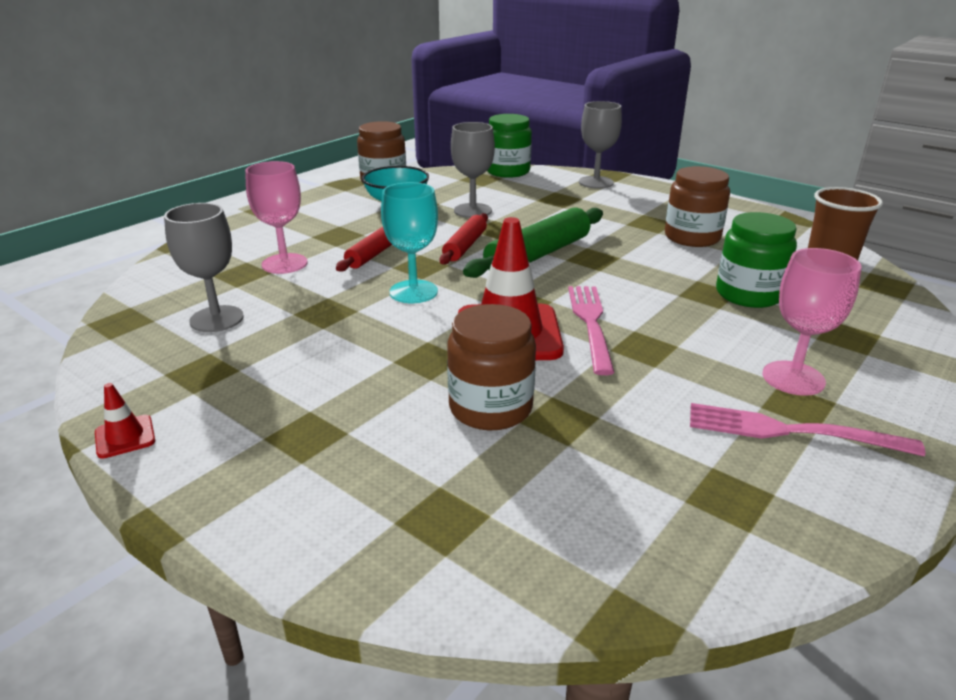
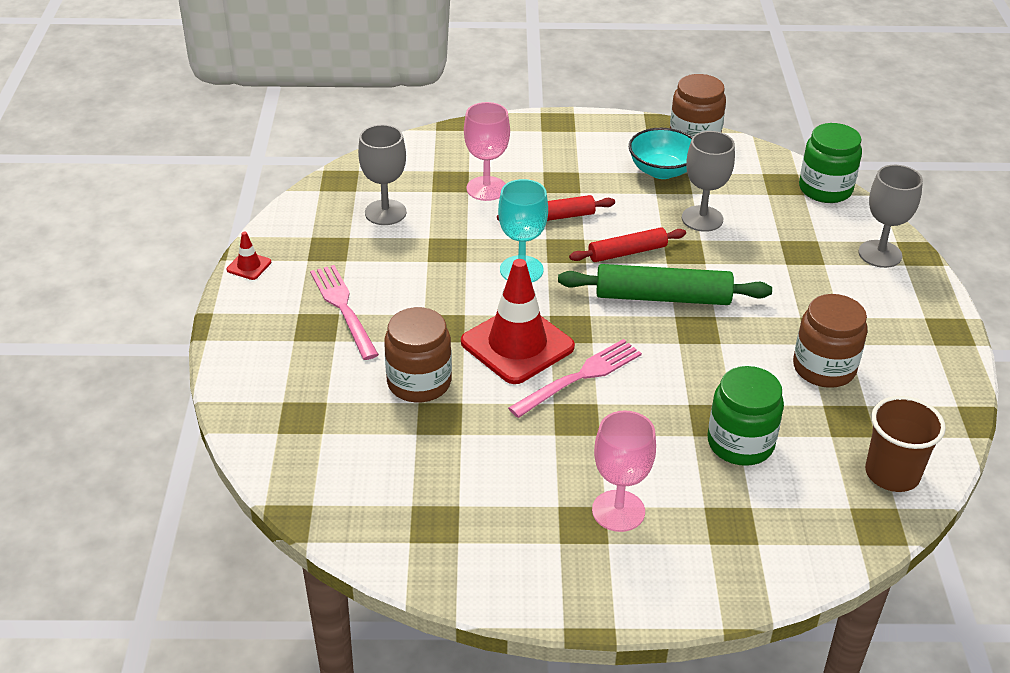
camera: 50 degrees right, 10 degrees up
pink fork [690,403,925,456] -> pink fork moved to [310,265,379,360]

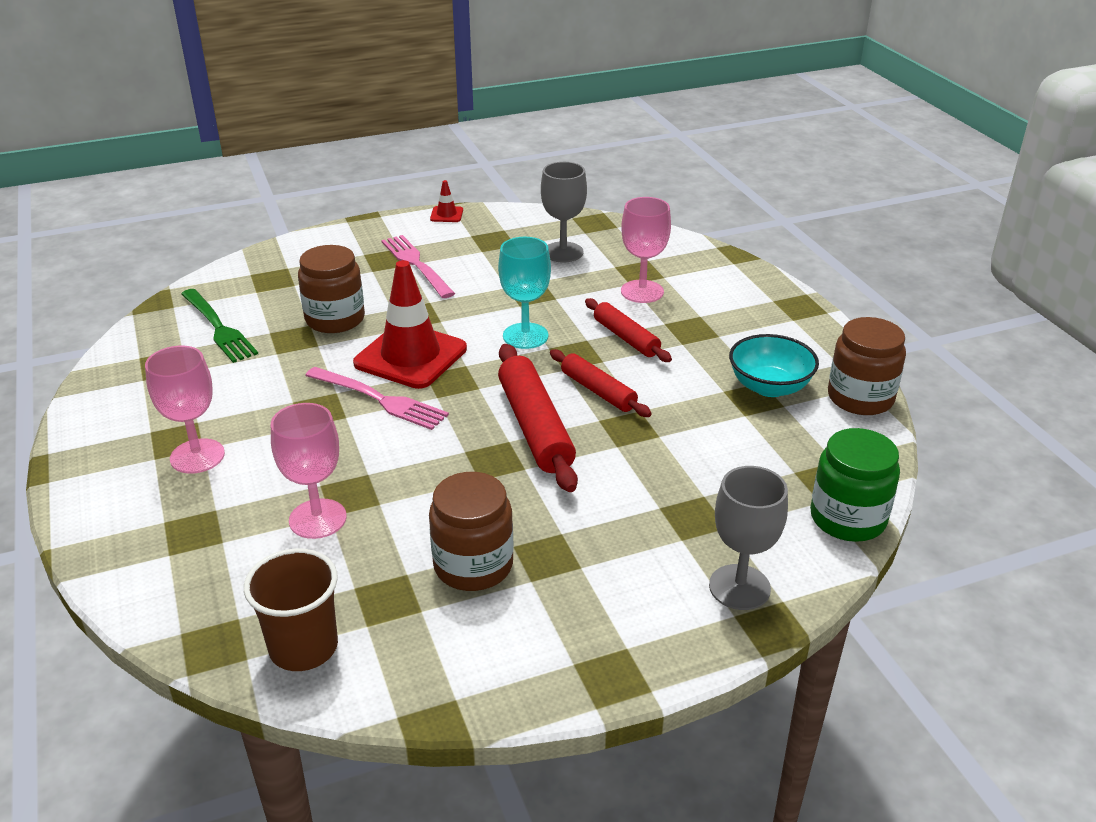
camera: 70 degrees right, 5 degrees down
pink fork [310,265,379,360] -> pink fork turned 75 degrees counterclockwise [381,235,455,298]
green rolling pin [558,264,772,305] -> red rolling pin [498,344,578,492]
grey goblet [682,131,735,232] -> none
green jar [707,366,784,466] -> pink goblet [271,403,347,539]
none -> green fork [181,289,258,363]

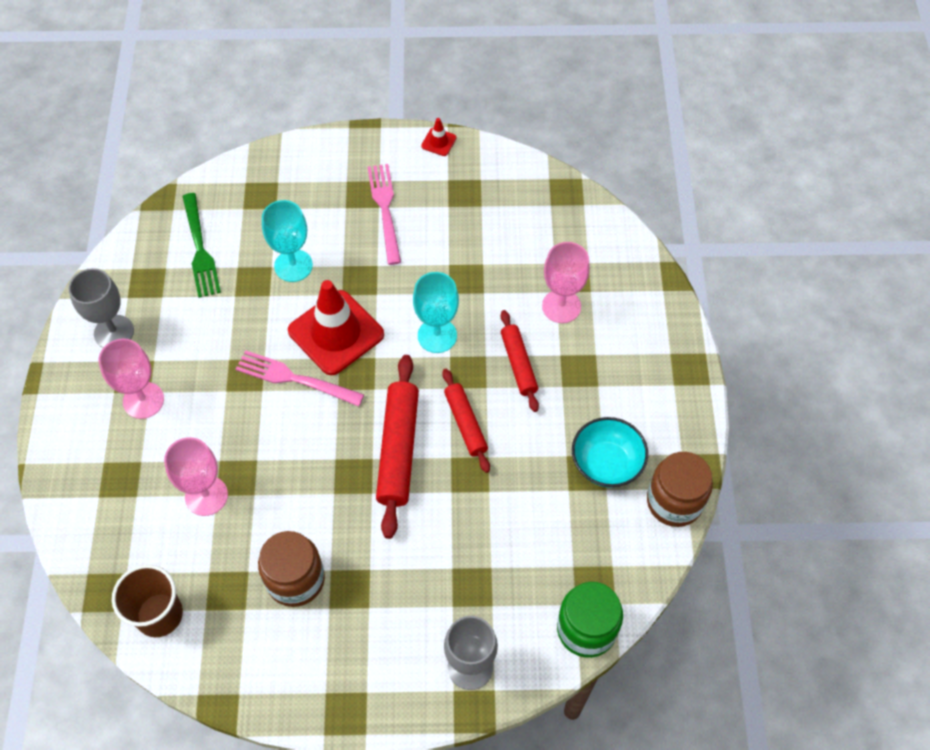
camera: 20 degrees right, 25 degrees up
brown jar [298,245,365,333] -> turquoise goblet [262,200,313,282]
pink fork [305,367,449,430] -> pink fork turned 150 degrees clockwise [236,350,364,407]
grey goblet [541,162,587,262] -> grey goblet moved to [69,268,134,348]

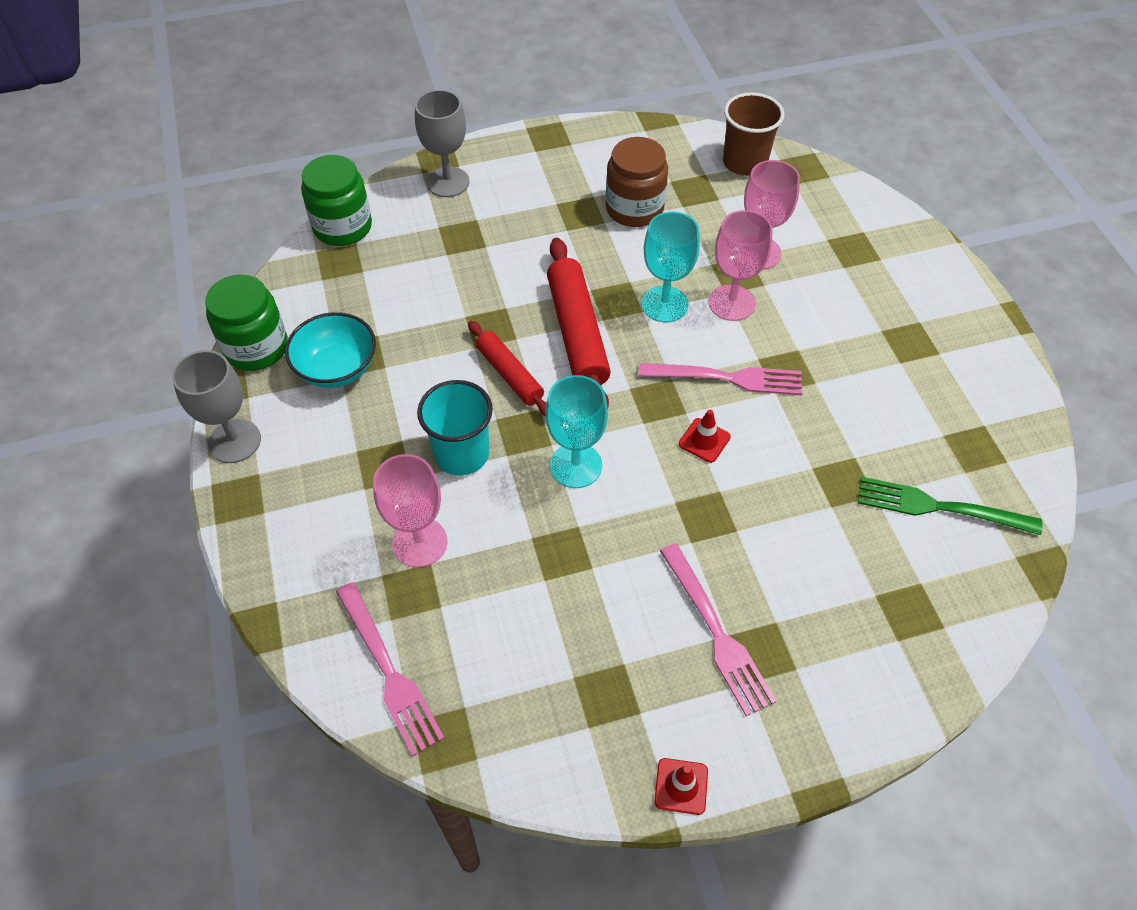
camera: 165 degrees right, 5 degrees down
grey goblet [69,268,134,348] -> grey goblet moved to [172,350,261,463]
pink goblet [99,338,164,419] -> pink goblet moved to [708,210,773,321]
green fork [182,193,221,298] -> green fork turned 45 degrees counterclockwise [858,476,1042,535]
turquoise goblet [262,200,313,282] -> turquoise goblet moved to [641,211,700,322]
red traffic cone [288,280,384,375] -> red traffic cone [679,410,731,463], size x0.42
red rolling pin [501,310,539,412] -> turquoise cup [417,380,493,476]
brown jar [647,452,713,527] -> green jar [205,275,288,371]
none -> pink fork [336,582,444,756]

